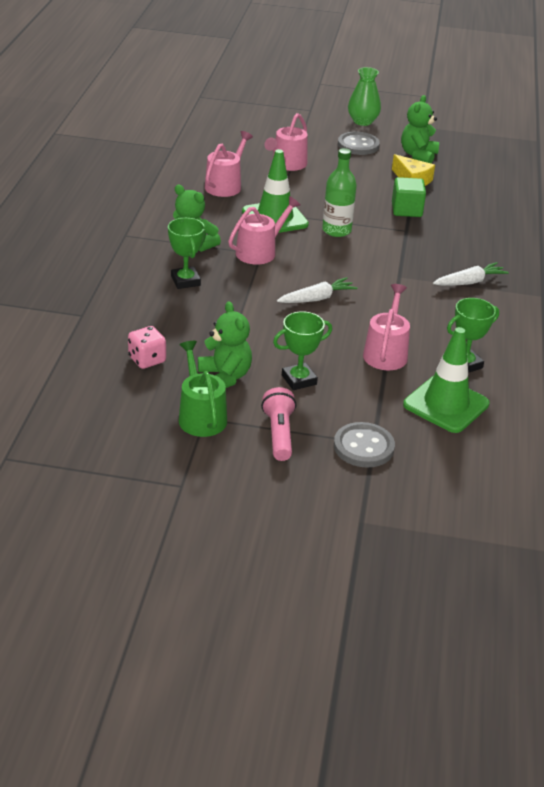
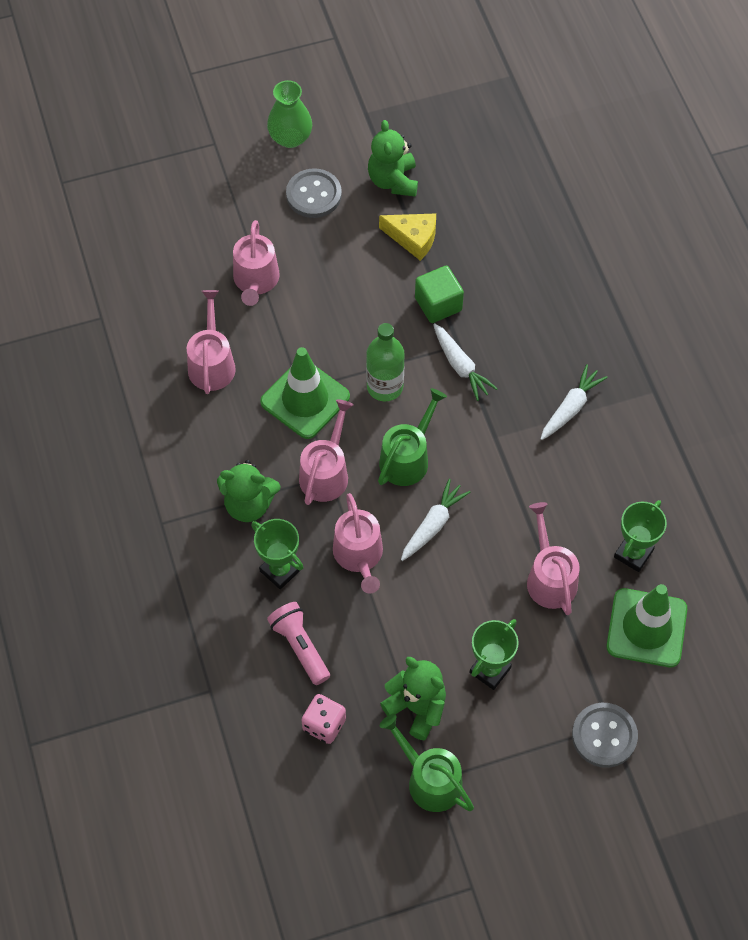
camera: 25 degrees left, 25 degrees up
pink flashlight [261,387,296,461] -> pink flashlight moved to [267,602,330,685]
none -> pink watering can [333,493,383,594]
none -> green watering can [378,388,447,486]
none -> white carrot [433,323,498,401]

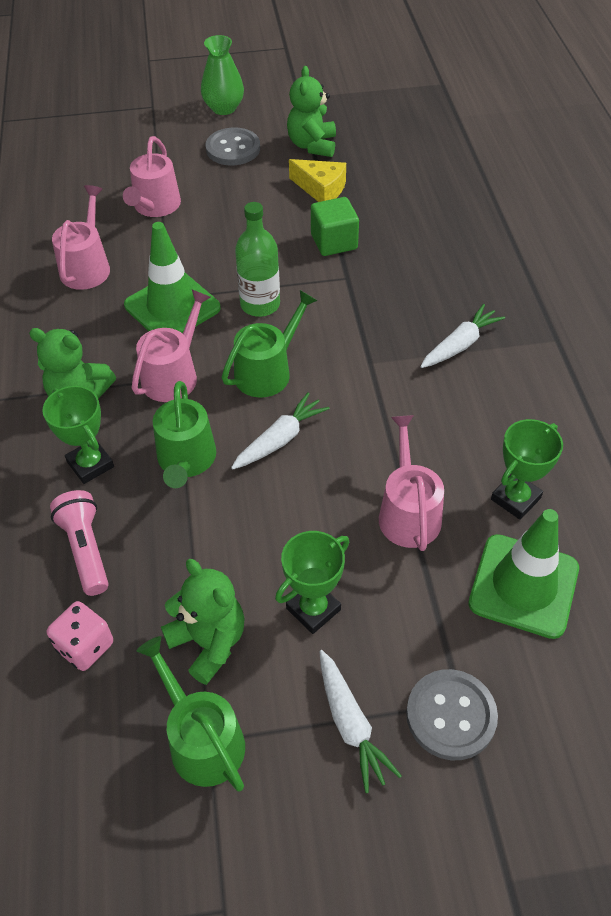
camera: 10 degrees right, 10 degrees down
pink watering can [333,493,383,594] -> green watering can [153,381,216,488]
white carrot [433,323,498,401] -> white carrot moved to [319,650,402,793]

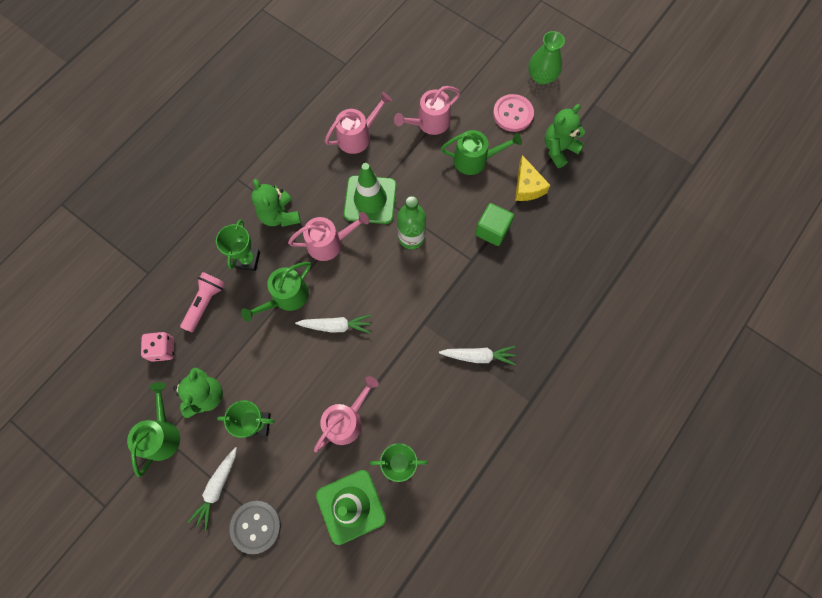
camera: 45 degrees right, 20 degrees up
grey button [205,128,260,165] -> pink button [493,94,534,132]
green watering can [222,290,318,398] -> green watering can moved to [441,130,522,175]

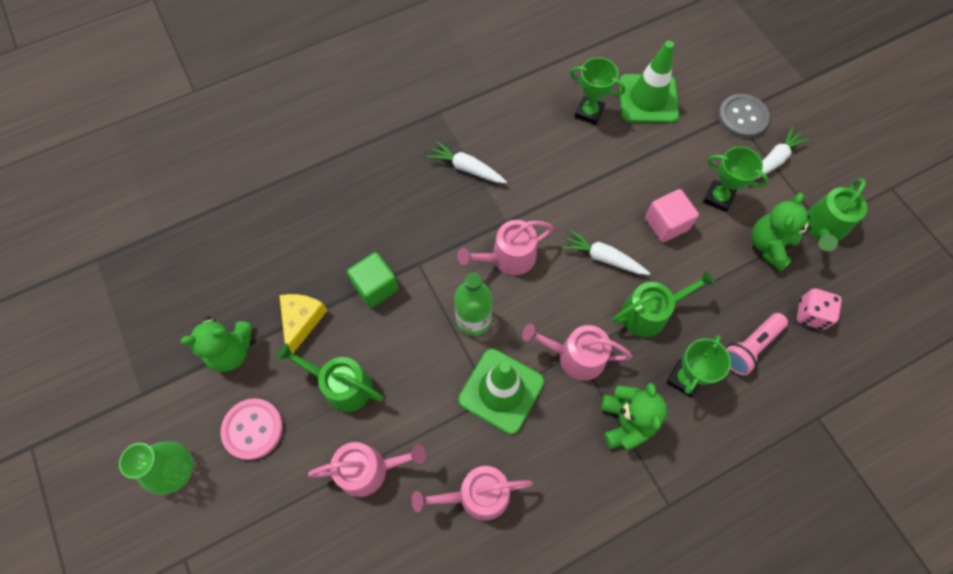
camera: 155 degrees left, 5 degrees down
pink watering can [314,376,379,452] -> pink watering can moved to [457,220,554,275]
none -> pink cube [645,189,699,242]

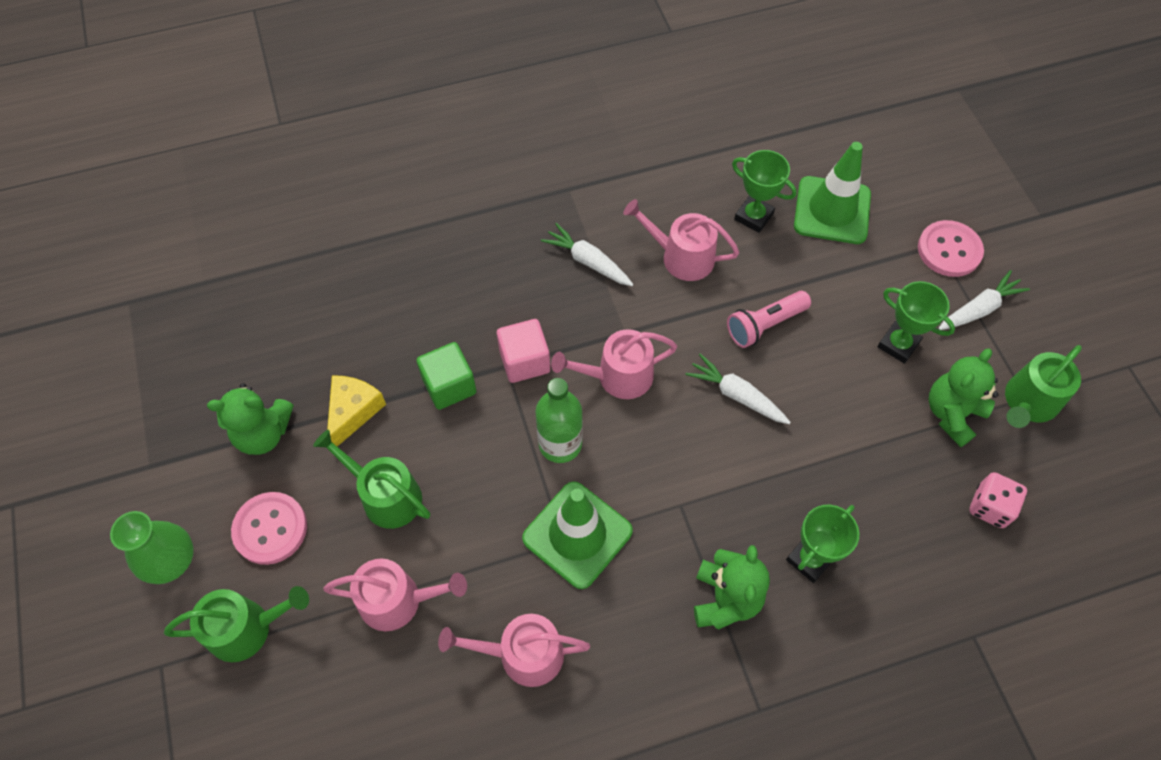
camera: 10 degrees right, 5 degrees down
pink watering can [522,324,632,381] -> pink watering can moved to [623,199,740,281]
green watering can [612,270,715,337] -> green watering can moved to [164,586,309,662]
pink cube [645,189,699,242] -> pink cube moved to [497,319,550,383]
grey button [718,94,770,138] -> pink button [918,220,984,277]
pink flashlight [726,313,788,376] -> pink flashlight moved to [727,291,811,348]

